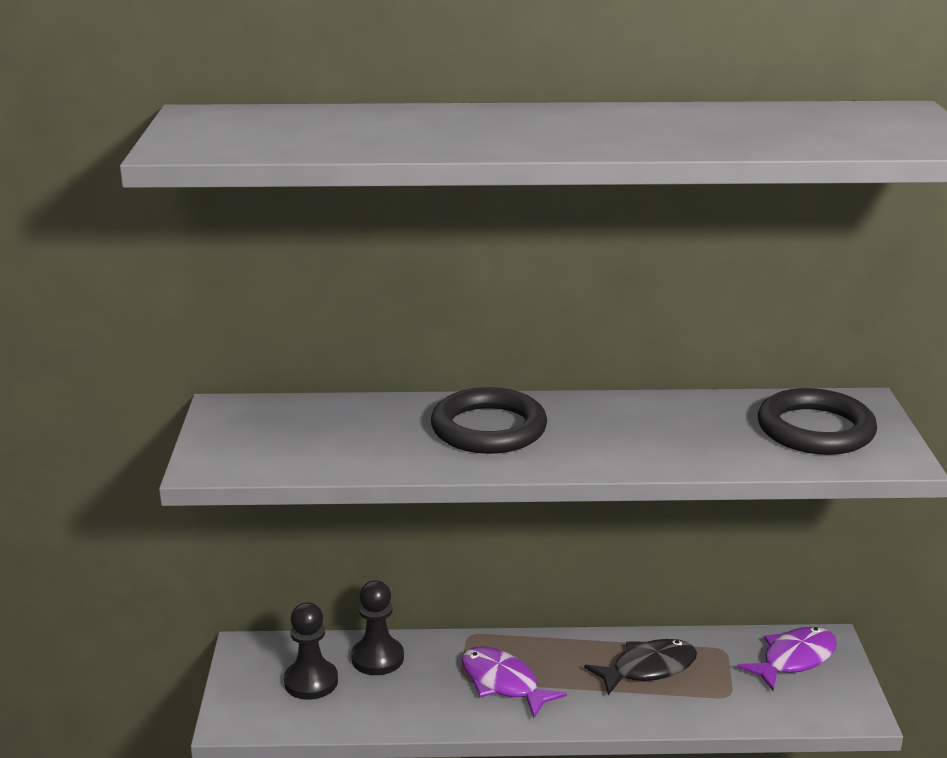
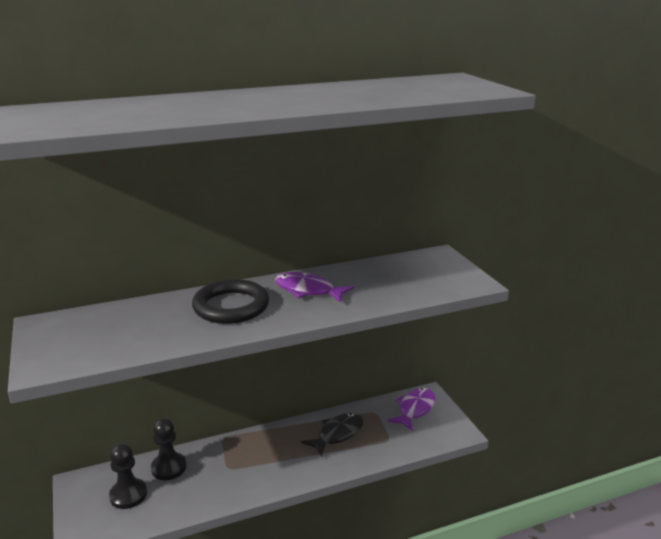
camera: 20 degrees left, 0 degrees up
purple fish [461,646,567,718] -> purple fish moved to [275,272,354,303]
black ring [758,388,877,455] -> none

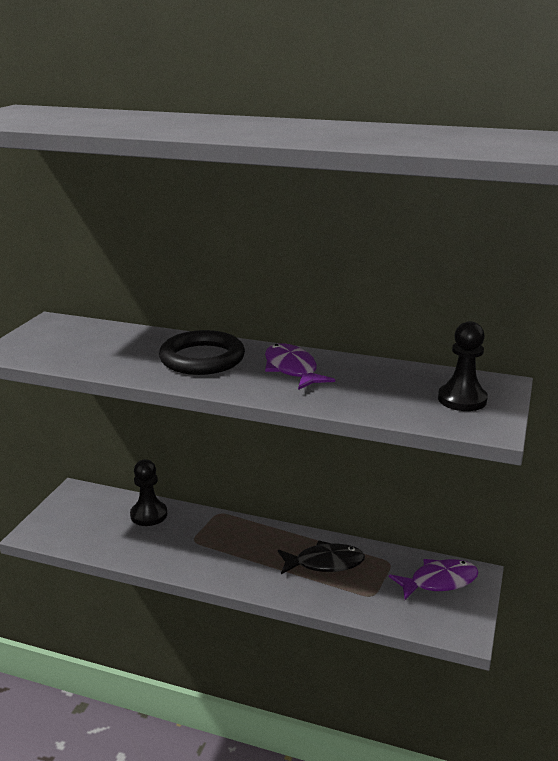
camera: 40 degrees right, 0 degrees up
black pawn [109,444,147,509] -> black pawn moved to [438,321,488,411]

